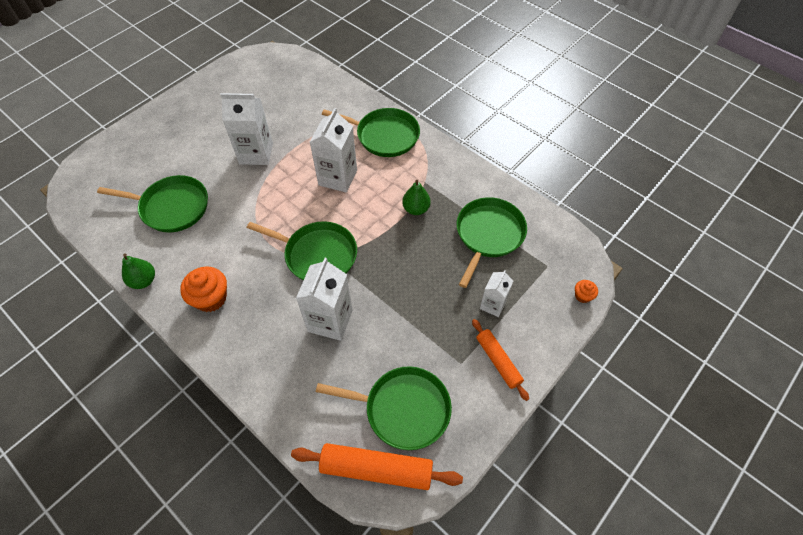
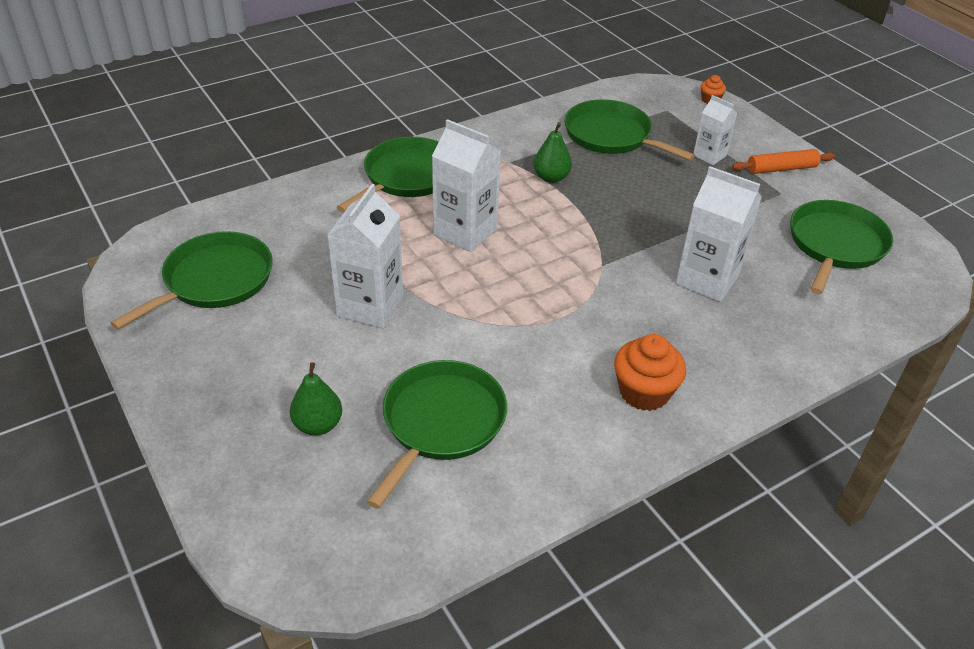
camera: 75 degrees left, 15 degrees down
green pear [122,253,155,289] -> green pear moved to [290,362,342,435]
green pan [247,221,357,281] -> green pan moved to [110,231,273,330]
orange rolling pin [291,443,463,490] -> none

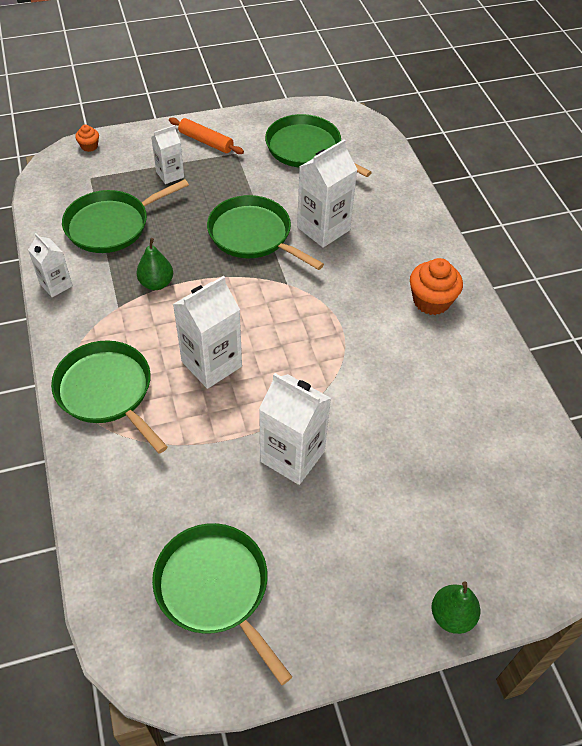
camera: 75 degrees left, 10 degrees up
green pear [290,362,342,435] -> green pear moved to [431,581,480,634]
green pan [367,360,507,509] -> green pan moved to [207,195,324,270]
orange rolling pin [732,149,835,174] -> orange rolling pin turned 60 degrees counterclockwise [169,117,244,154]
none -> white carton [28,233,73,297]

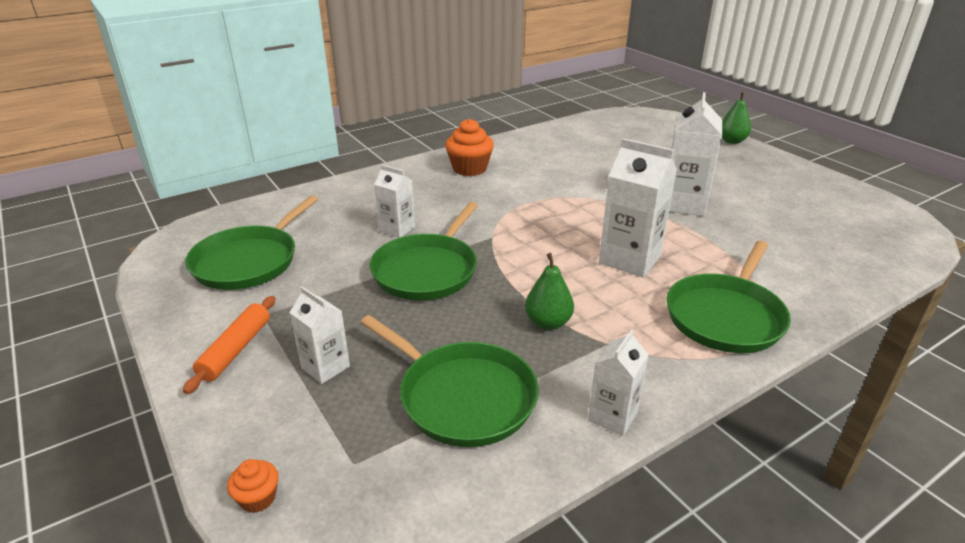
camera: 105 degrees left, 20 degrees down
green pan [152,523,292,685] -> none
white carton [297,139,358,248] -> white carton [374,165,415,238], size x0.59

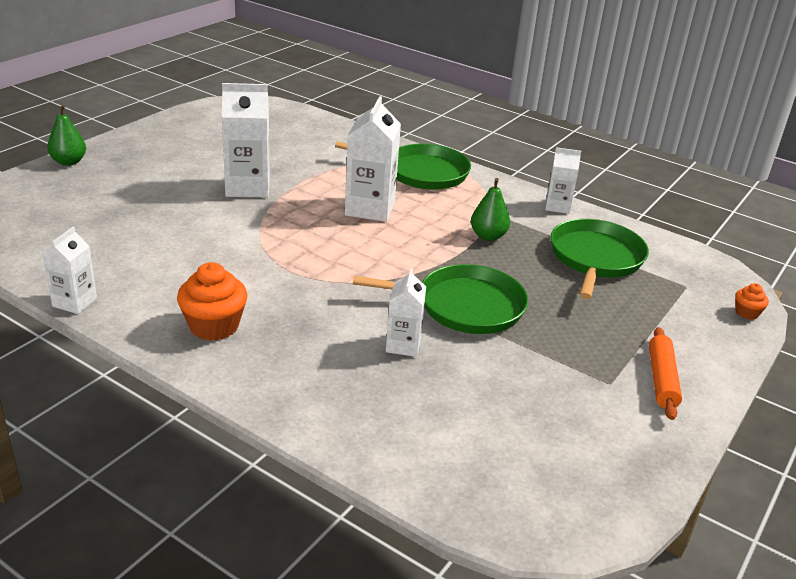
camera: 115 degrees left, 0 degrees up
orange rolling pin [183,296,276,394] -> orange rolling pin turned 75 degrees counterclockwise [649,327,682,420]
green pan [185,195,318,290] -> none
white carton [289,287,350,384] -> white carton moved to [43,227,97,314]

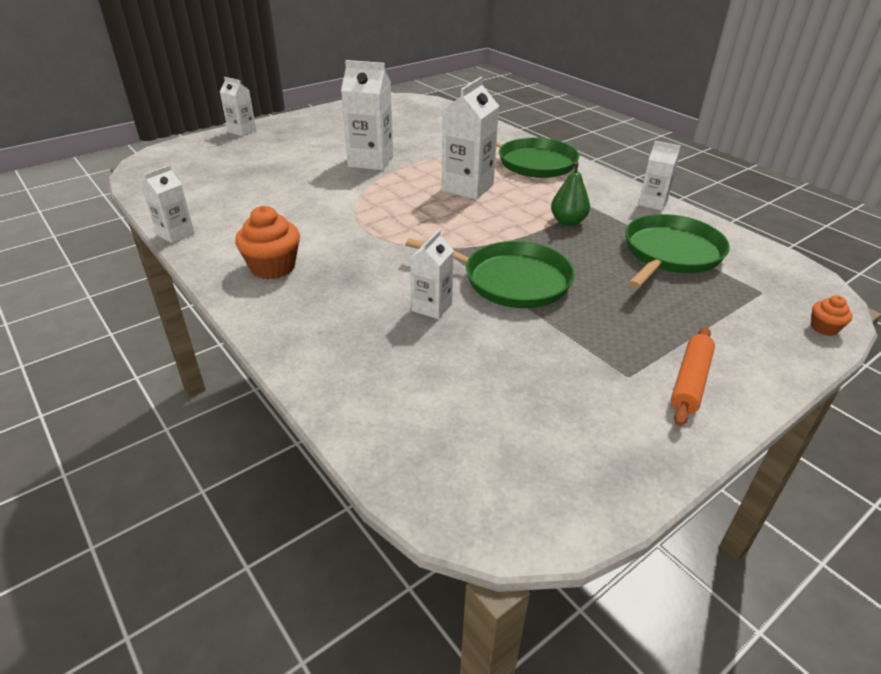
camera: 20 degrees right, 5 degrees up
green pear [47,104,86,166] -> white carton [220,77,256,136]

